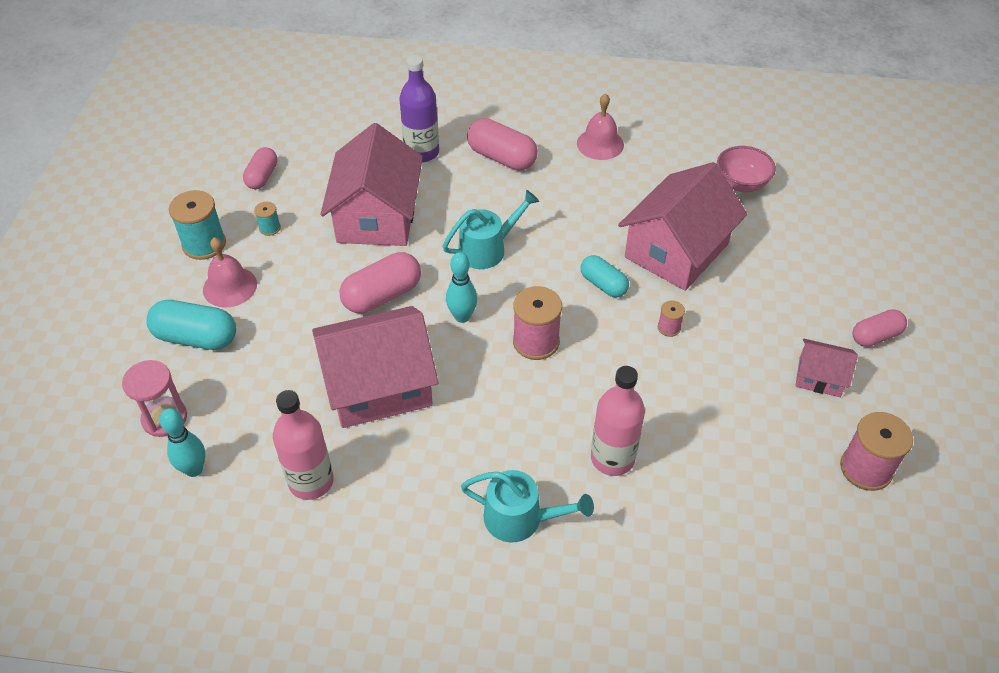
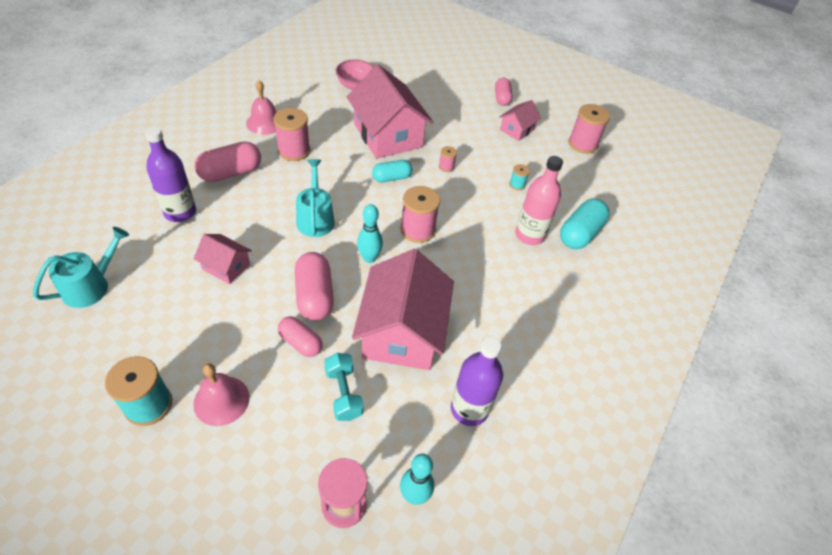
camera: 70 degrees left, 0 degrees up
turquoise capsule [146,300,236,350] -> turquoise capsule moved to [560,199,609,249]
pink capsule [243,147,277,189] -> pink capsule moved to [278,316,323,357]
turquoise spool [254,202,281,236] -> turquoise spool moved to [509,164,530,191]
pink bottle [273,390,334,500] -> purple bottle [451,337,503,426]
pink house [320,123,423,246] -> pink house [194,234,252,284], size x0.49
turquoise watering can [461,470,594,542] -> turquoise watering can moved to [33,227,129,308]
none -> pink spool [273,108,310,161]
none -> turquoise dumbbell [324,353,364,421]

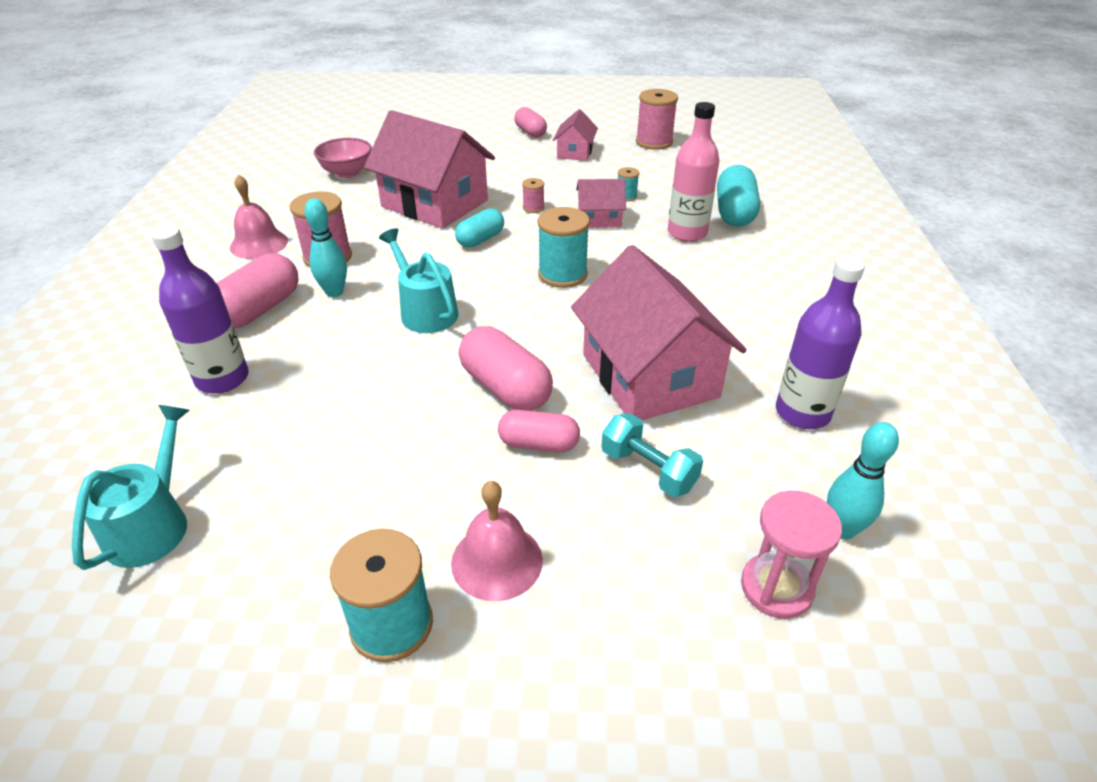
camera: 25 degrees left, 10 degrees down
pink house [194,234,252,284] -> pink house moved to [576,179,626,228]
turquoise bowling pin [357,204,383,263] -> turquoise bowling pin moved to [305,198,347,297]
pink spool [400,186,440,243] -> turquoise spool [538,207,590,288]

